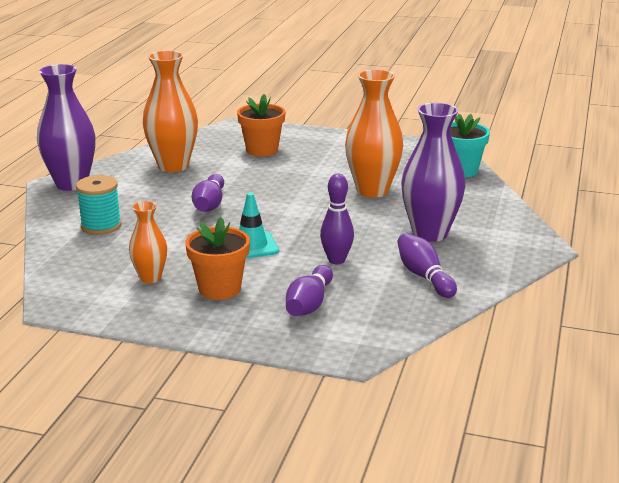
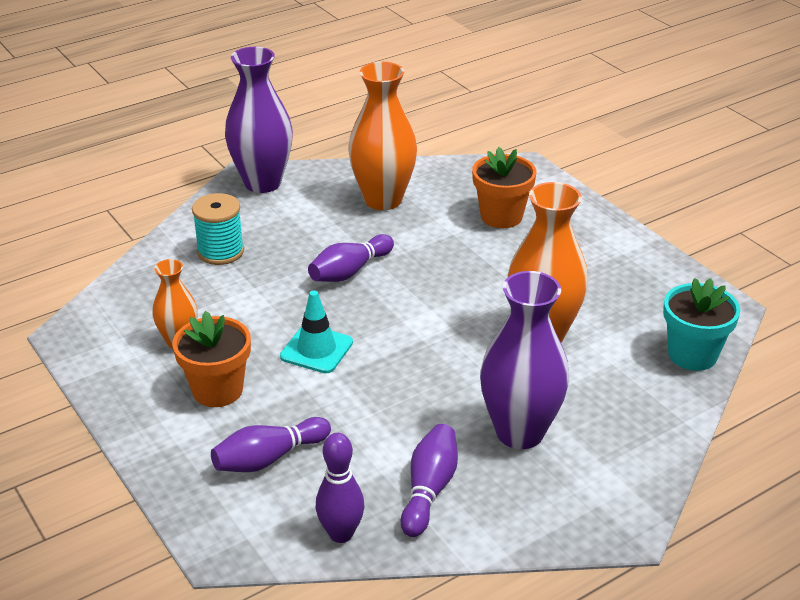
camera: 40 degrees right, 10 degrees up
purple bowling pin [320,174,354,264] -> purple bowling pin moved to [316,433,364,543]

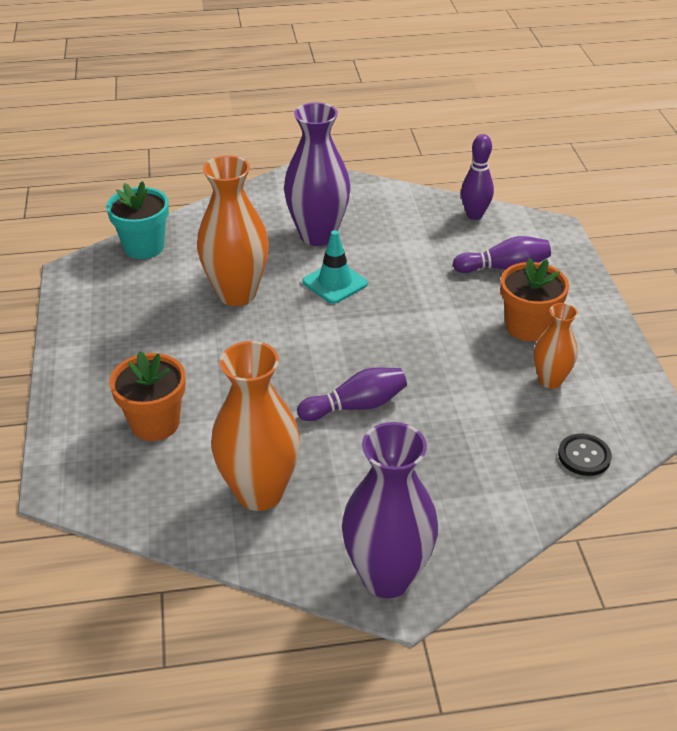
camera: 155 degrees left, 5 degrees up
turquoise spool [192,193,244,265] -> none
turquoise traffic cone [280,290,353,373] -> turquoise traffic cone moved to [302,230,368,304]
purple bowling pin [401,424,458,537] -> none
none -> black button [558,434,612,476]

